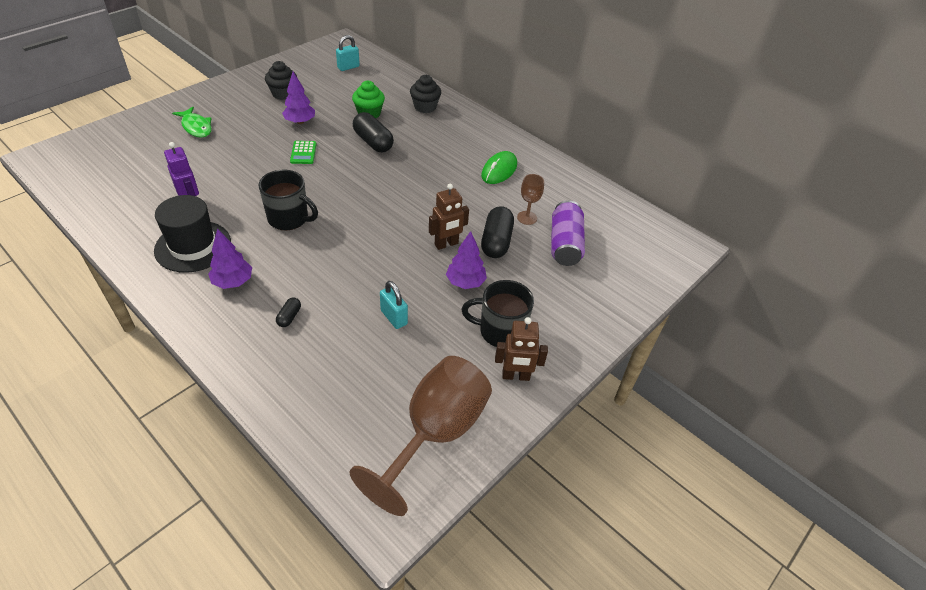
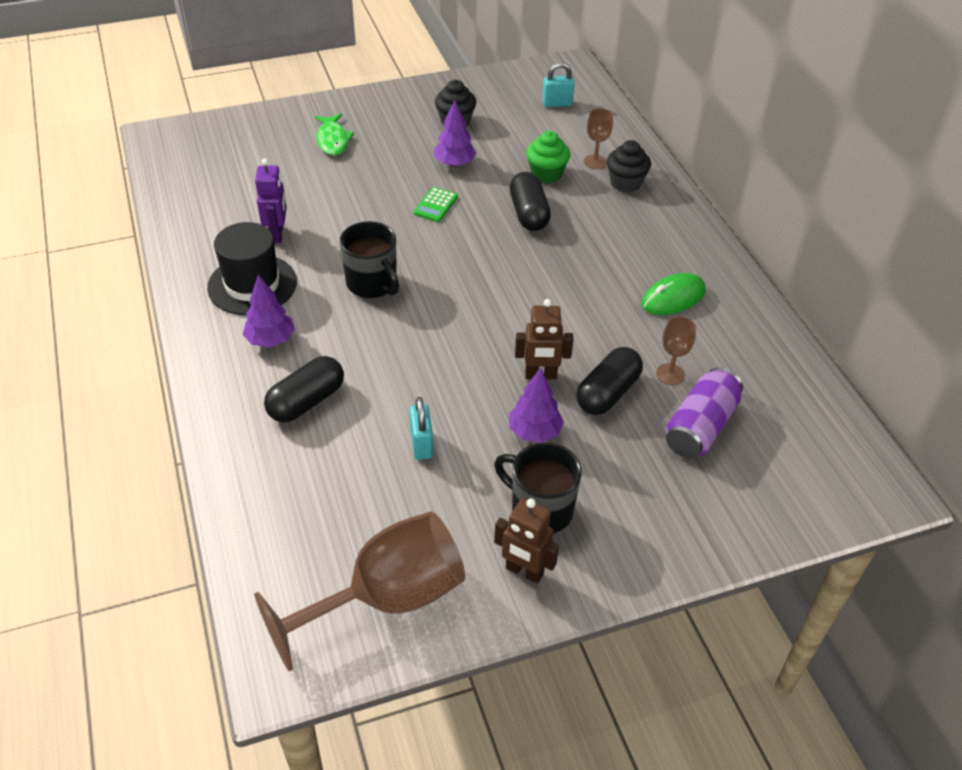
camera: 30 degrees right, 0 degrees up
black capsule [276,298,301,327] -> black capsule [264,356,344,422], size x2.05
none -> brown goblet [584,108,613,169]

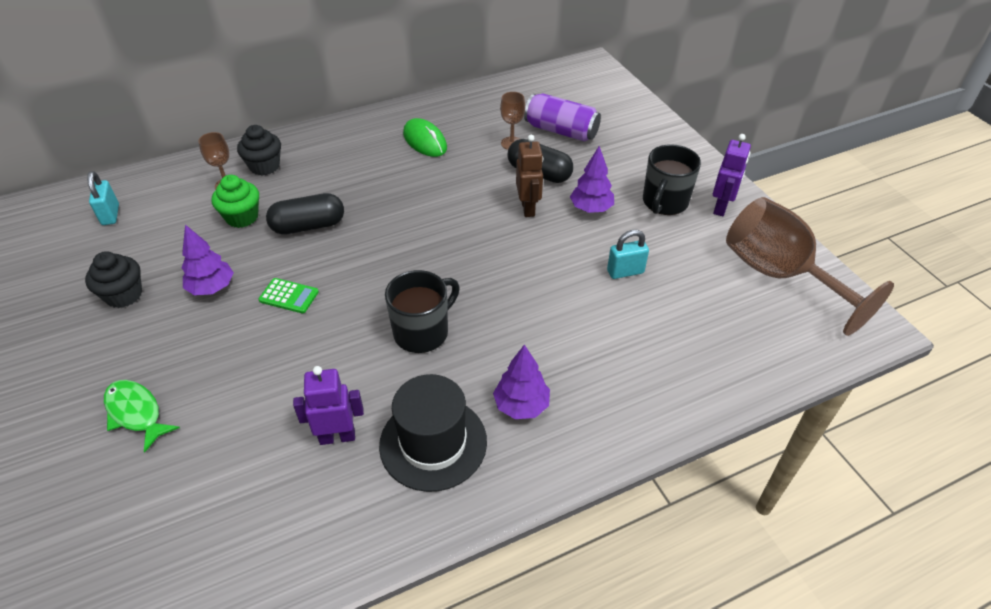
camera: 95 degrees left, 0 degrees up
black capsule [264,356,344,422] -> none
green fish [315,114,354,155] -> green fish turned 120 degrees counterclockwise [104,380,180,453]
brown robot [494,498,559,584] -> purple robot [713,134,751,216]

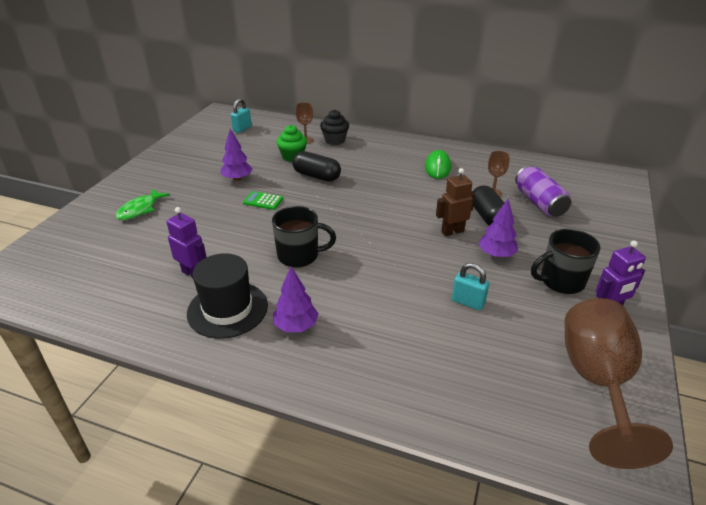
camera: 45 degrees right, 10 degrees down
black cupcake [85,251,142,308] -> none
green fish [104,380,180,453] -> green fish turned 150 degrees counterclockwise [116,189,170,220]
green calculator [258,278,319,313] -> green calculator turned 135 degrees clockwise [243,191,283,210]
brown robot [516,135,543,217] -> brown robot turned 150 degrees counterclockwise [436,168,475,236]

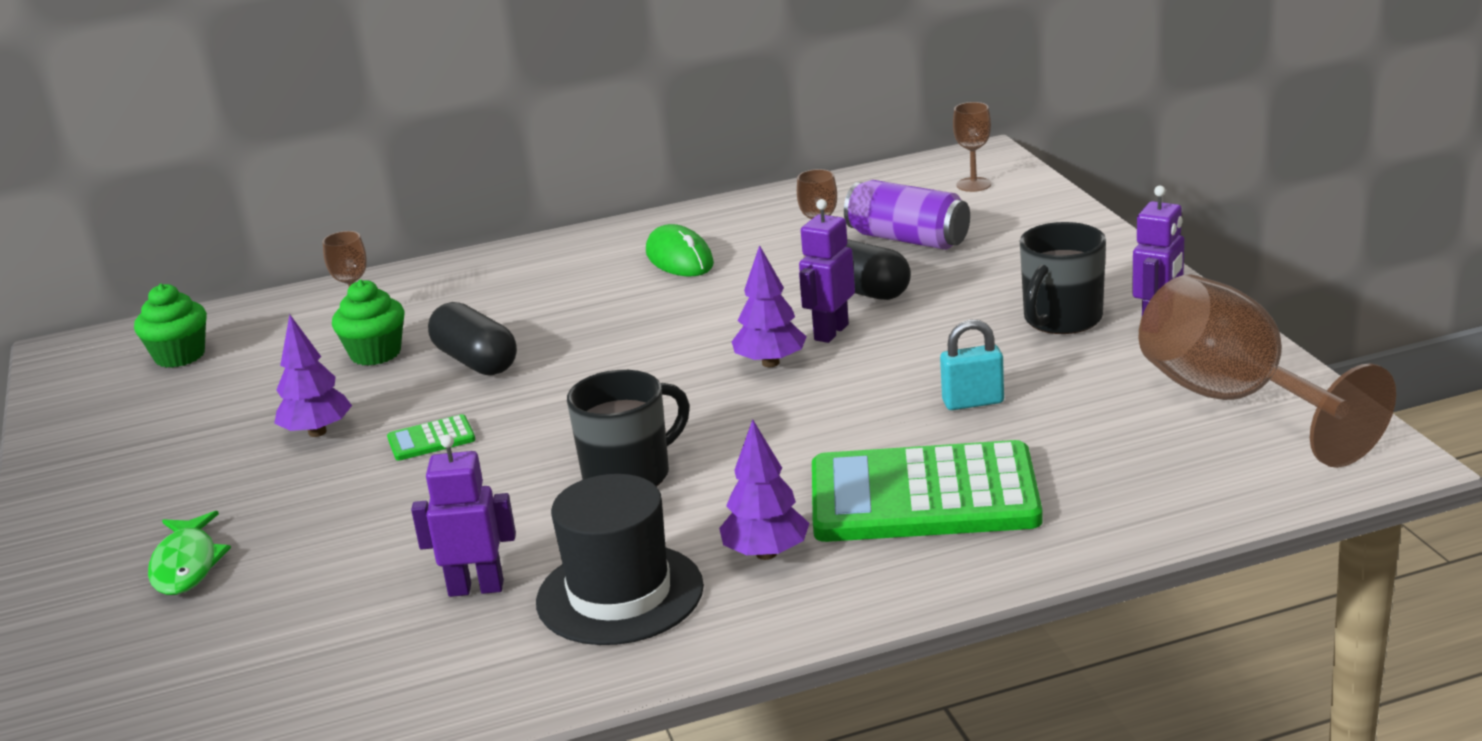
camera: 35 degrees left, 10 degrees down
turquoise padlock [231,98,252,133] -> green cupcake [134,284,207,368]
black capsule [292,151,341,182] -> black capsule turned 60 degrees clockwise [428,302,517,375]
black cupcake [320,109,349,145] -> none
brown robot [436,168,475,236] -> purple robot [799,199,855,343]
purple tree [478,199,518,258] -> purple tree moved to [732,245,806,367]
none -> green calculator [812,440,1043,542]
none -> brown goblet [953,102,991,192]

